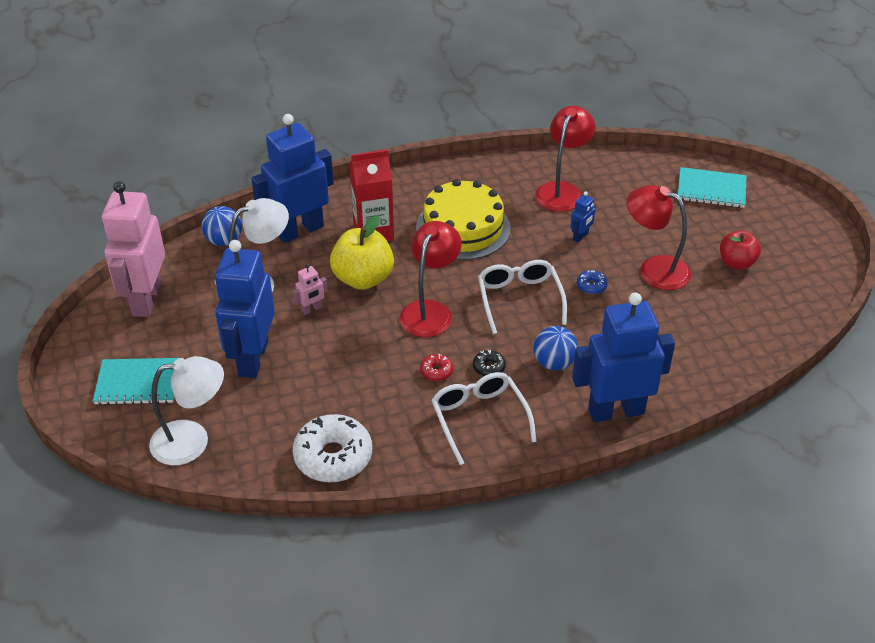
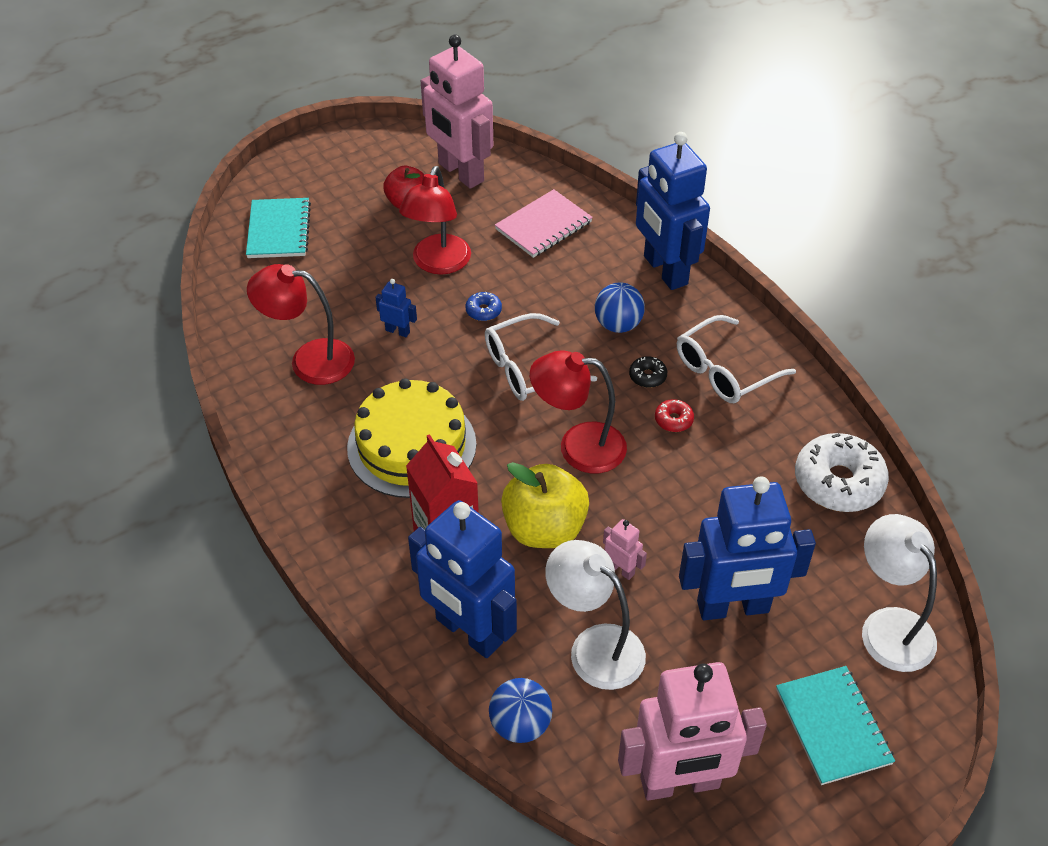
camera: 105 degrees left, 5 degrees up
none -> pink robot [421,35,493,189]
none -> pink notebook [495,189,593,258]

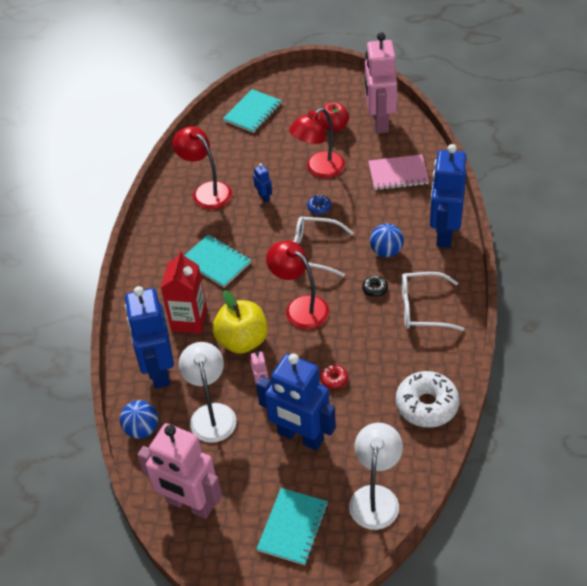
camera: 40 degrees right, 0 degrees up
yellow cake [347,378,476,498] -> turquoise notebook [184,234,251,287]
red donut [655,399,694,432] -> red donut moved to [321,365,348,389]

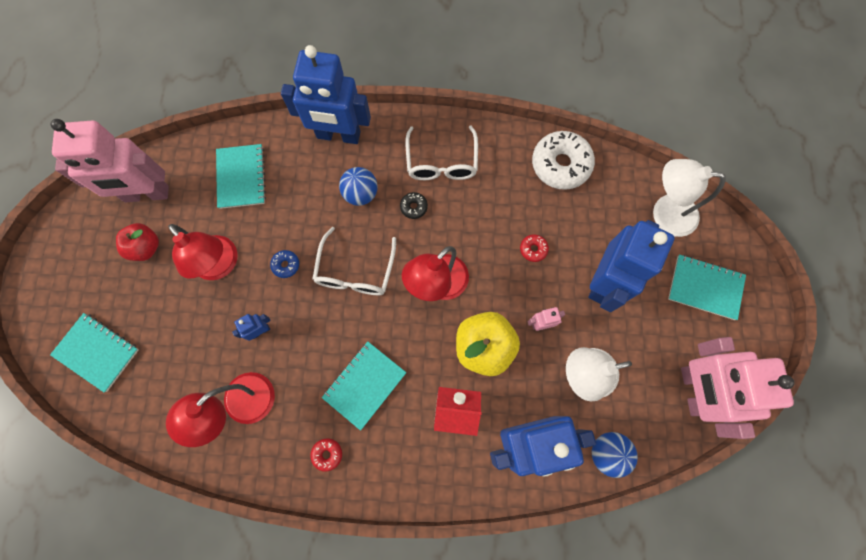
camera: 95 degrees left, 25 degrees up
pink robot [137,423,222,519] -> pink robot turned 150 degrees clockwise [681,337,795,439]
pink notebook [368,155,429,190] -> turquoise notebook [216,144,266,209]
none -> red donut [310,438,342,472]

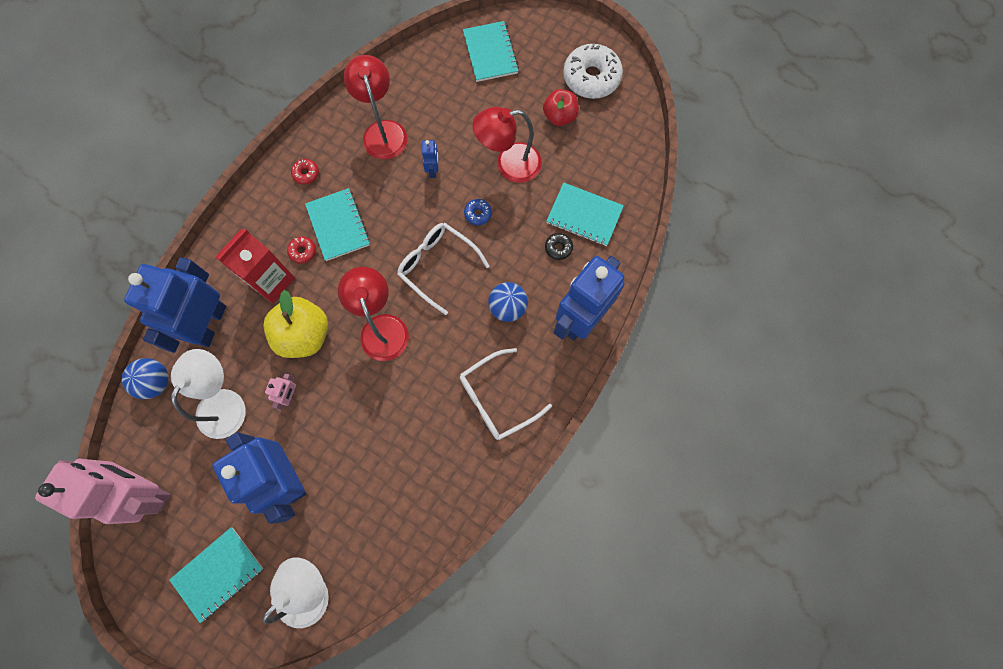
camera: 120 degrees right, 0 degrees up
pink robot [50,119,169,202] -> none
turquoise notebook [50,313,139,393] -> turquoise notebook turned 75 degrees counterclockwise [463,21,519,82]
black donut [400,192,428,219] -> black donut moved to [545,233,573,260]
white glasses [405,125,478,180] -> white glasses turned 60 degrees counterclockwise [460,348,552,440]
red donut [520,234,549,262] -> red donut moved to [287,237,316,264]
white donut [532,131,595,190] -> white donut moved to [563,44,623,99]

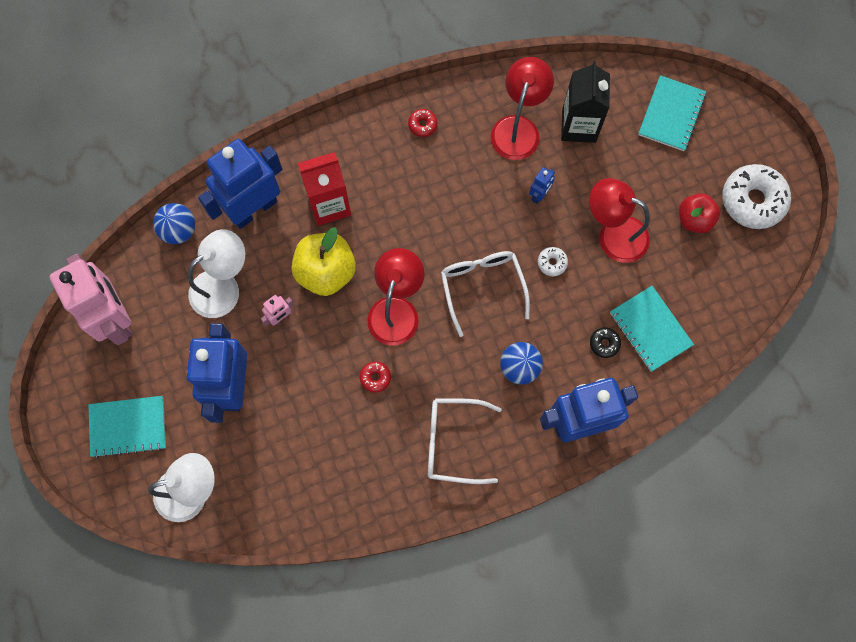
camera: 35 degrees right, 0 degrees up
red donut [287,237,316,264] -> red donut moved to [360,362,391,393]
turquoise notebook [305,188,370,261] -> none
blue donut [464,199,492,225] -> white donut [538,247,568,276]
none -> black carton [561,61,610,143]

